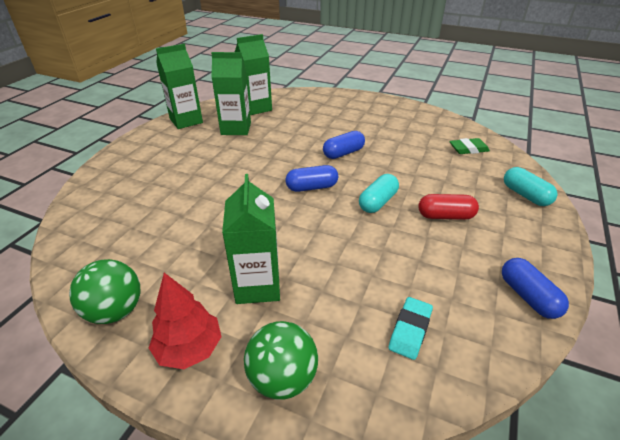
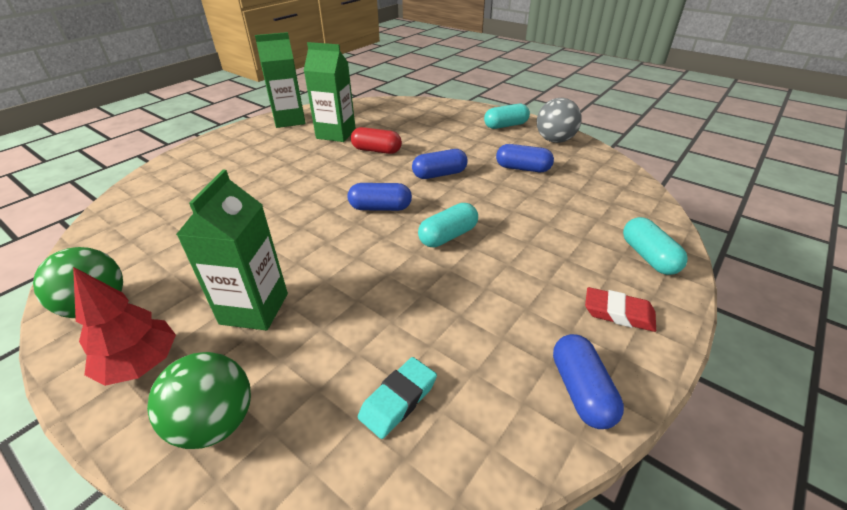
camera: 15 degrees right, 0 degrees up
green carton [235,34,272,115] -> none
red capsule [418,194,479,220] -> red capsule moved to [351,127,402,154]
green eraser [449,138,490,154] -> none
none -> turquoise capsule [484,104,530,129]
none -> blue capsule [496,144,554,172]
none -> grey ball [537,98,582,143]
none -> red eraser [585,287,656,332]

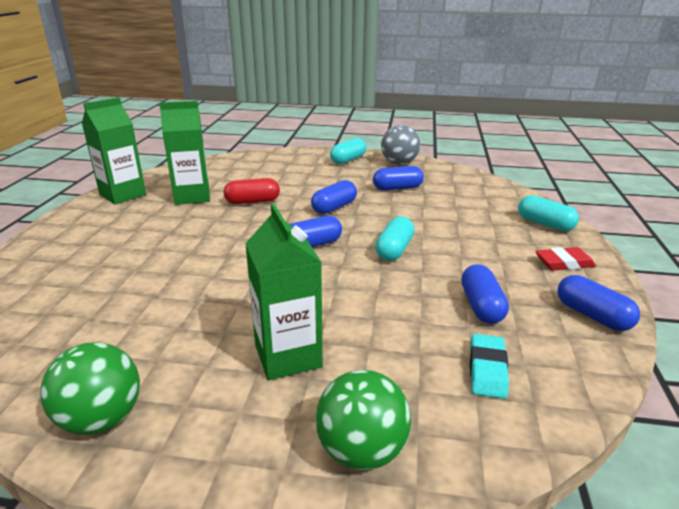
camera: 30 degrees left, 10 degrees down
red tree [73,267,176,386] -> none
none -> blue capsule [461,264,509,324]

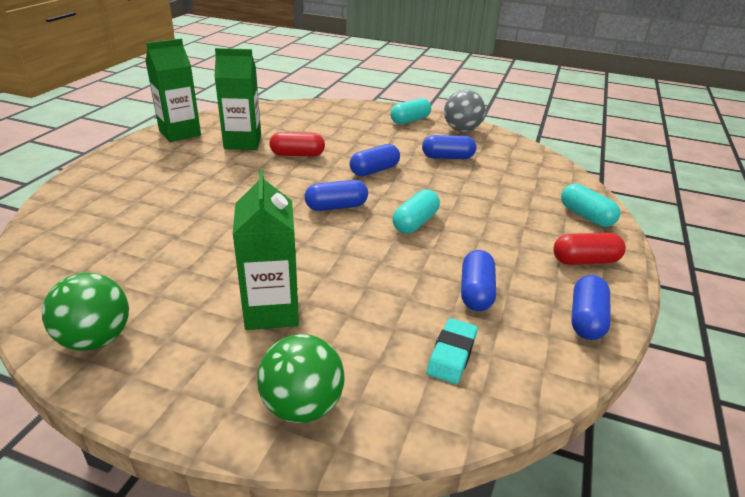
camera: 10 degrees right, 5 degrees up
red eraser [535,247,596,270] -> red capsule [553,233,626,265]
blue capsule [557,275,640,331] -> blue capsule turned 45 degrees clockwise [571,275,611,340]

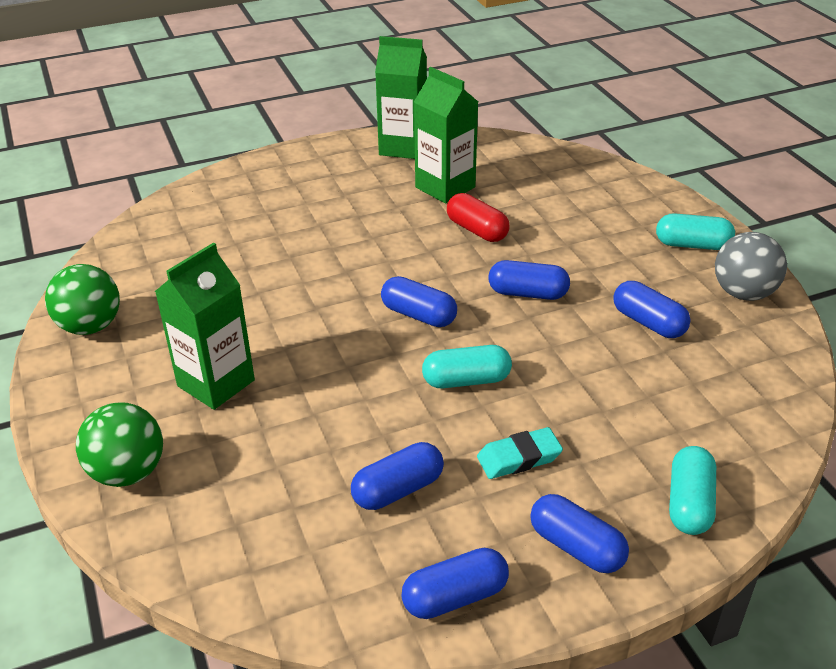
camera: 50 degrees right, 5 degrees up
turquoise eraser [427,318,478,384] -> turquoise eraser moved to [477,427,563,479]
red capsule [553,233,626,265] -> blue capsule [530,494,629,573]

